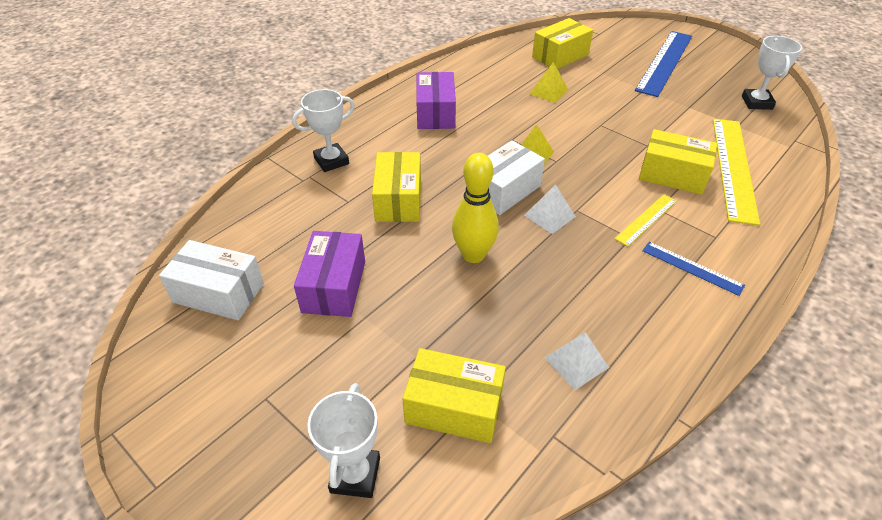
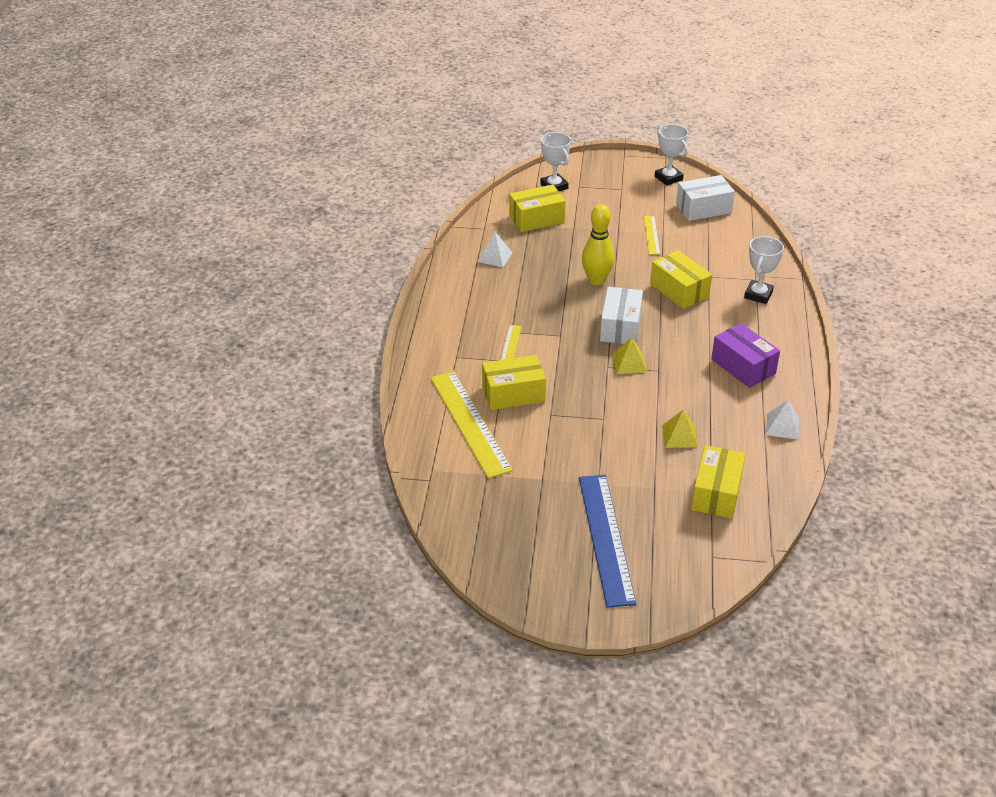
camera: 145 degrees right, 5 degrees down
purple box [294,231,365,317] -> yellow ruler [644,216,660,255]
white pyramid [524,184,576,234] -> white pyramid moved to [766,400,800,440]
blue ruler [642,242,745,296] -> none
white trophy [742,36,802,110] -> white trophy moved to [655,124,689,186]

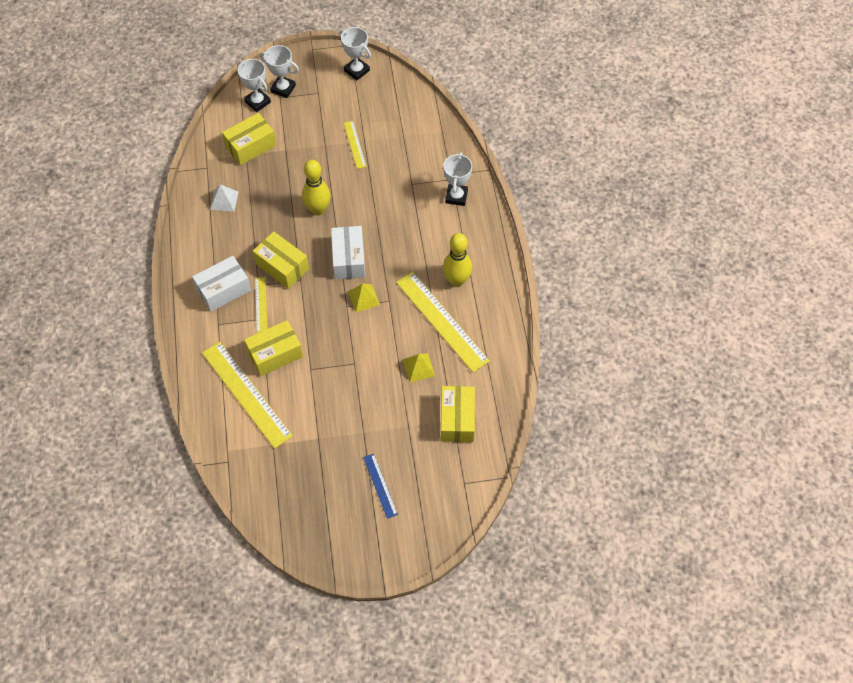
camera: 15 degrees left, 20 degrees up
blue ruler [579,475,636,608] -> blue ruler [363,454,398,519], size x0.51
yellow box [650,250,712,309] -> yellow box moved to [253,231,309,289]
white box [676,175,735,221] -> white box moved to [192,256,251,312]
purple box [711,323,780,388] -> yellow bowling pin [443,233,472,287]
white pyramid [766,400,800,440] -> none
none -> white trophy [259,45,299,98]
none -> yellow ruler [396,272,490,372]

